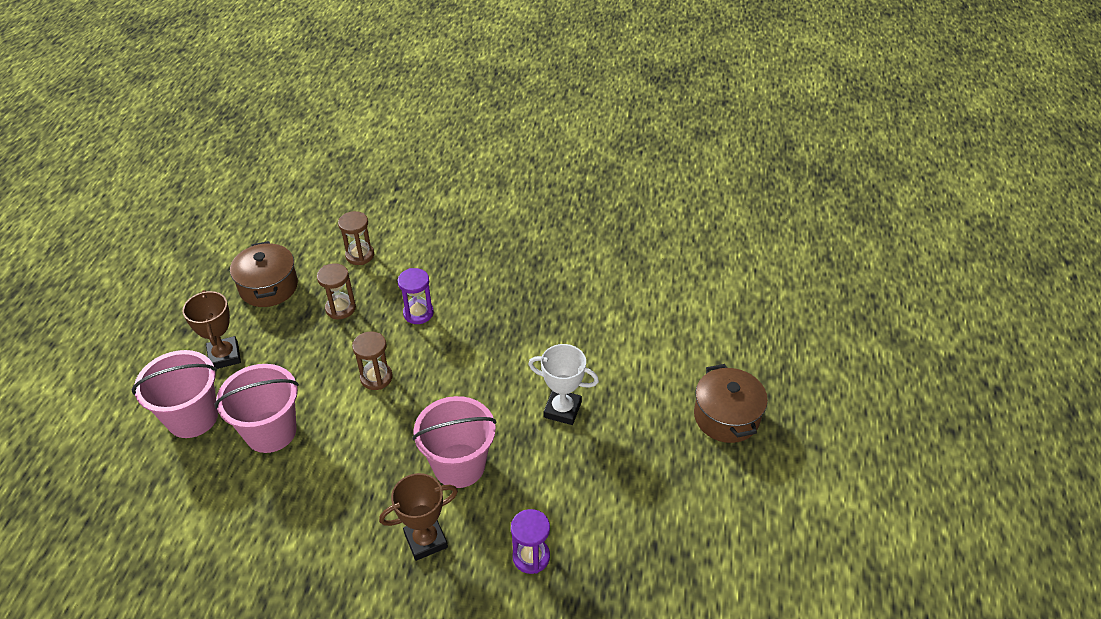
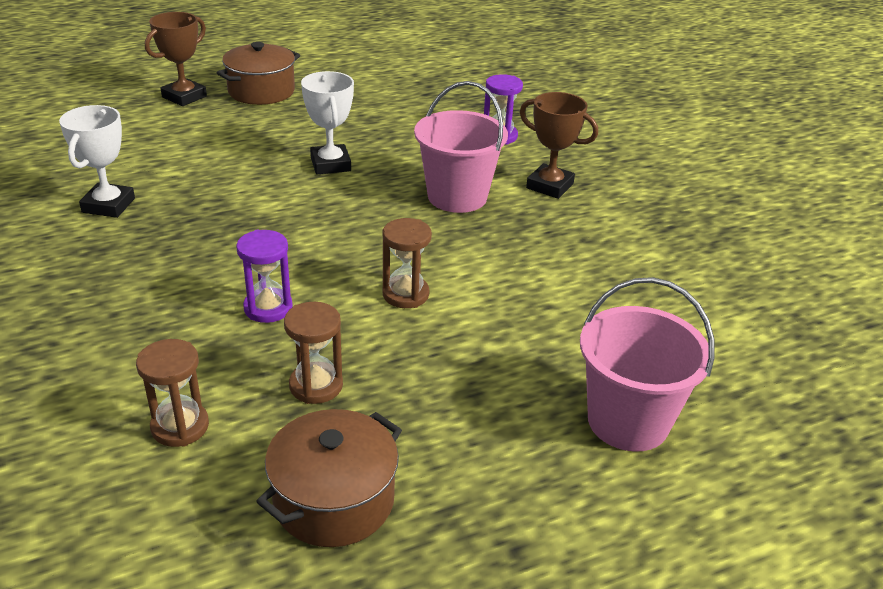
camera: 125 degrees left, 10 degrees down
brown trophy [183,290,241,369] -> brown trophy moved to [145,12,207,106]
pink bucket [215,364,299,453] -> none
none -> white trophy [59,105,135,218]

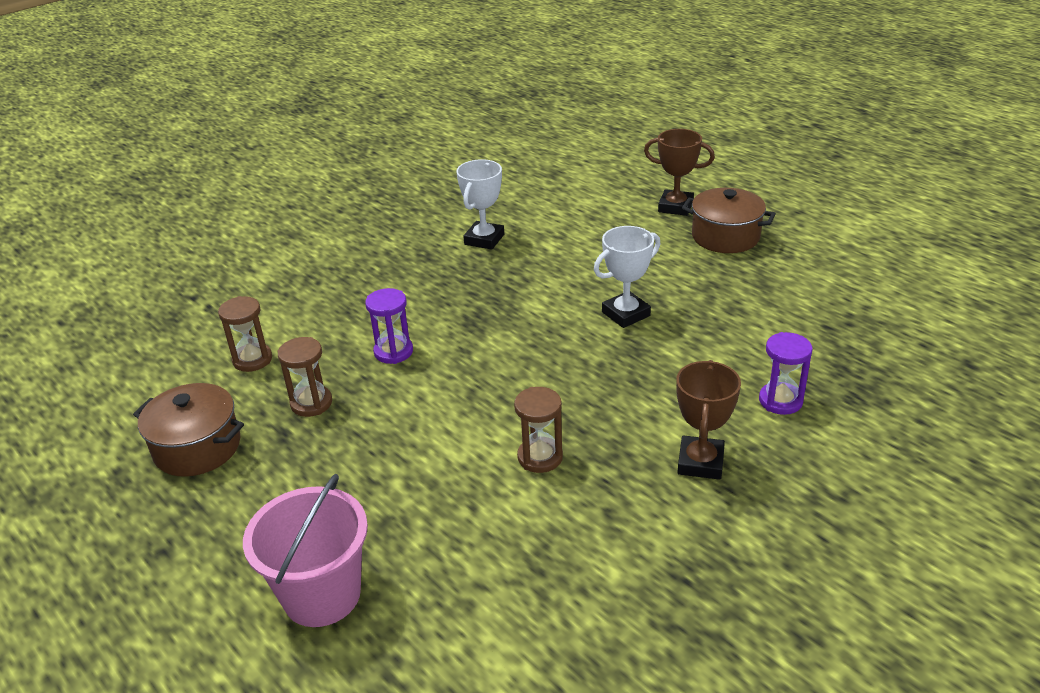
camera: 75 degrees right, 0 degrees up
white trophy [59,105,135,218] -> white trophy turned 60 degrees counterclockwise [456,159,504,250]
brown hourglass [383,218,432,308] -> brown hourglass moved to [514,387,563,473]
pink bucket [414,81,508,213] -> none

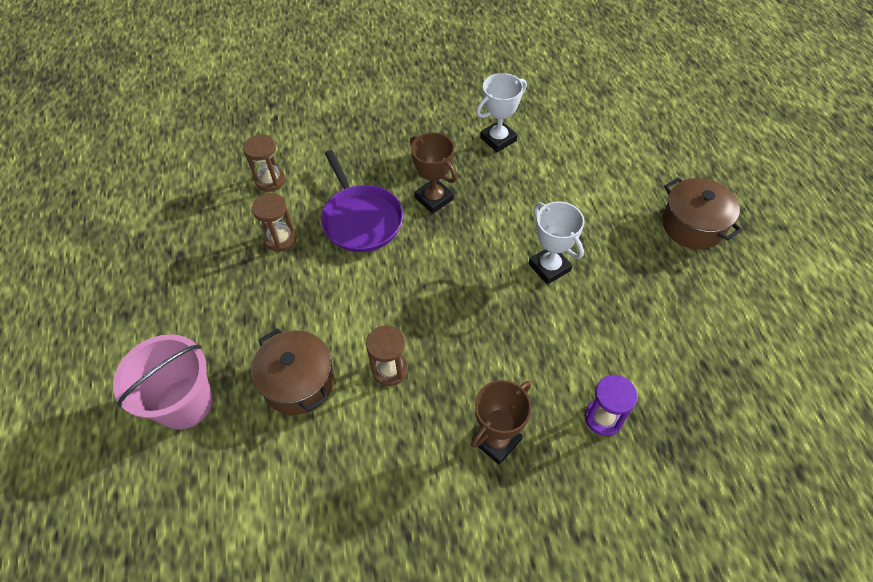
camera: 30 degrees right, 20 degrees up
brown pot [133,383,244,477] -> brown pot moved to [251,328,335,415]
purple hourglass [365,288,413,364] -> purple pan [321,150,403,252]
white trophy [594,226,661,328] -> white trophy turned 60 degrees clockwise [529,201,585,285]
brown trophy [644,129,715,216] -> brown trophy moved to [410,132,457,214]

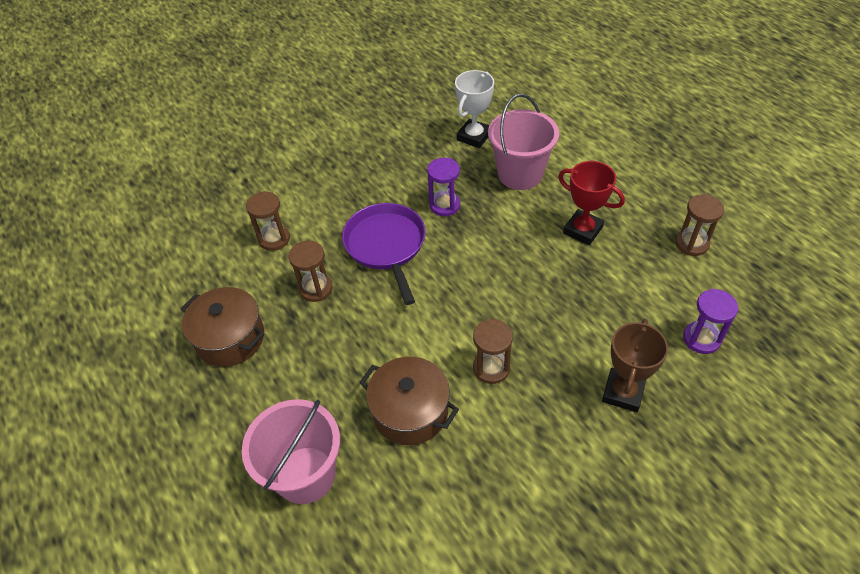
camera: 20 degrees left, 5 degrees down
purple pan [321,150,403,252] -> purple pan turned 150 degrees counterclockwise [342,203,426,305]
brown trophy [410,132,457,214] -> purple hourglass [427,158,460,216]
white trophy [529,201,585,285] -> red trophy [558,161,625,245]
brown pot [662,177,742,249] -> brown pot moved to [181,287,264,367]
none -> pink bucket [488,94,559,190]
none -> brown hourglass [675,194,724,256]

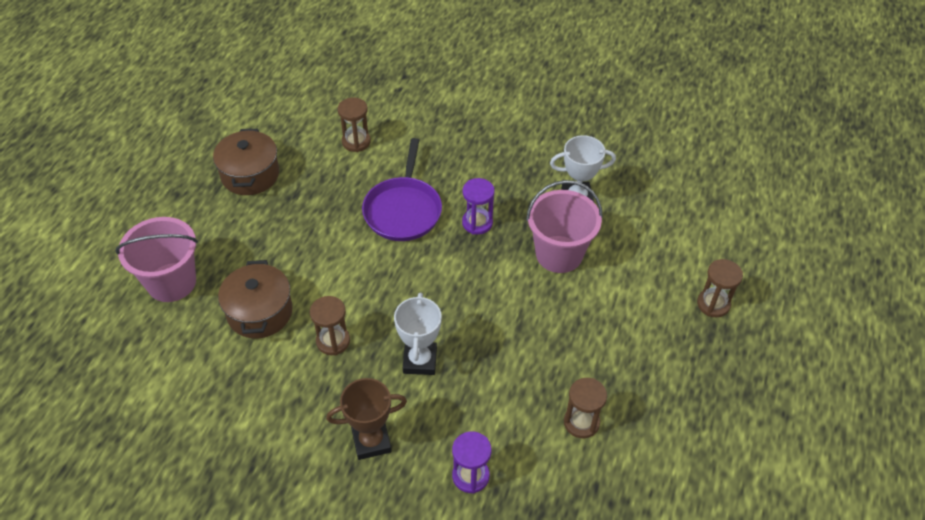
camera: 50 degrees right, 0 degrees up
brown hourglass [288,241,333,302] -> brown hourglass moved to [697,259,743,318]
purple pan [342,203,426,305] -> purple pan turned 150 degrees clockwise [362,138,442,241]
red trophy [558,161,625,245] -> none
none -> white trophy [394,293,442,375]

